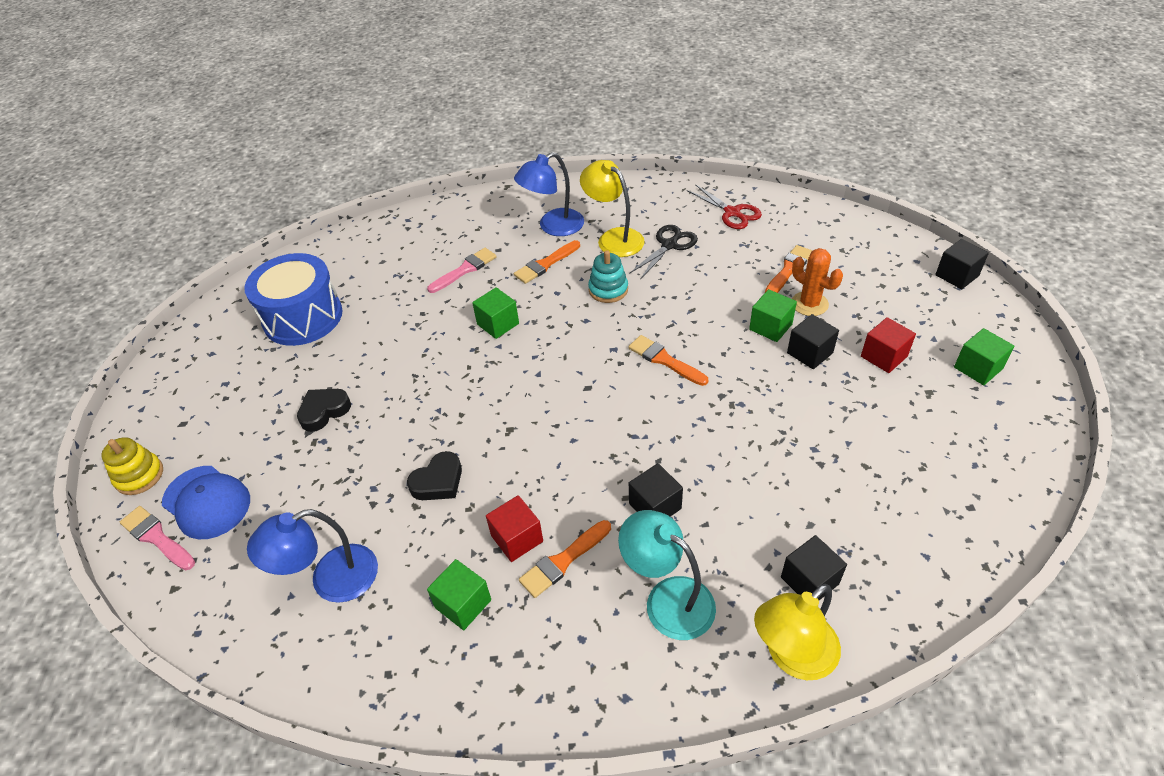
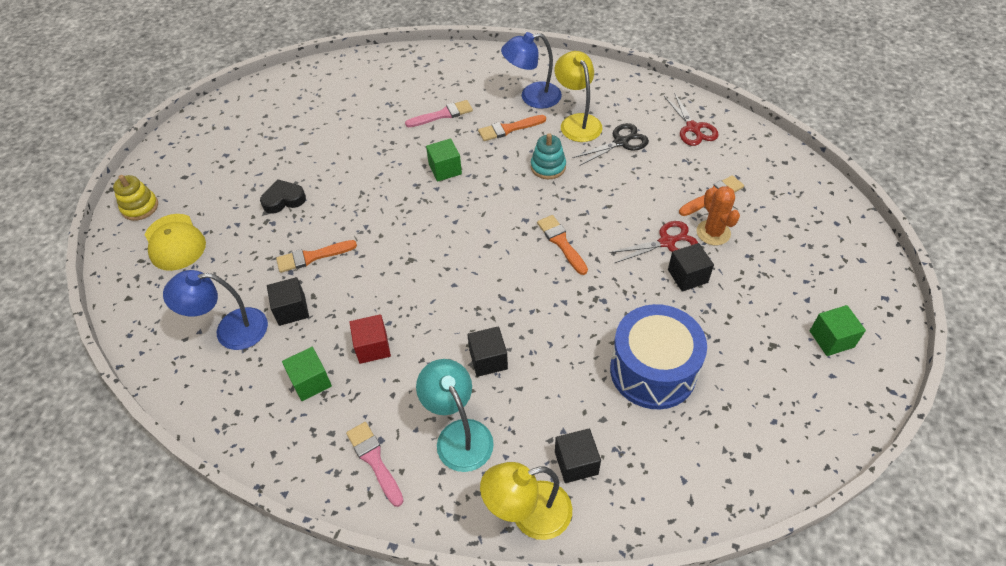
camera: 20 degrees right, 5 degrees up
pink brush [120,506,195,570] -> pink brush moved to [346,422,404,507]
blue cap [162,466,250,539] -> yellow cap [145,214,206,271]
blue drum [244,253,343,346] -> blue drum moved to [610,304,707,409]
black heart [407,451,462,500] -> none
orange brush [519,520,611,598] -> orange brush moved to [276,240,357,273]
green cube [749,289,797,342] -> red scissors [609,221,698,263]
red cube [861,317,916,373] -> none
black cube [935,239,989,289] -> black cube moved to [267,277,309,326]

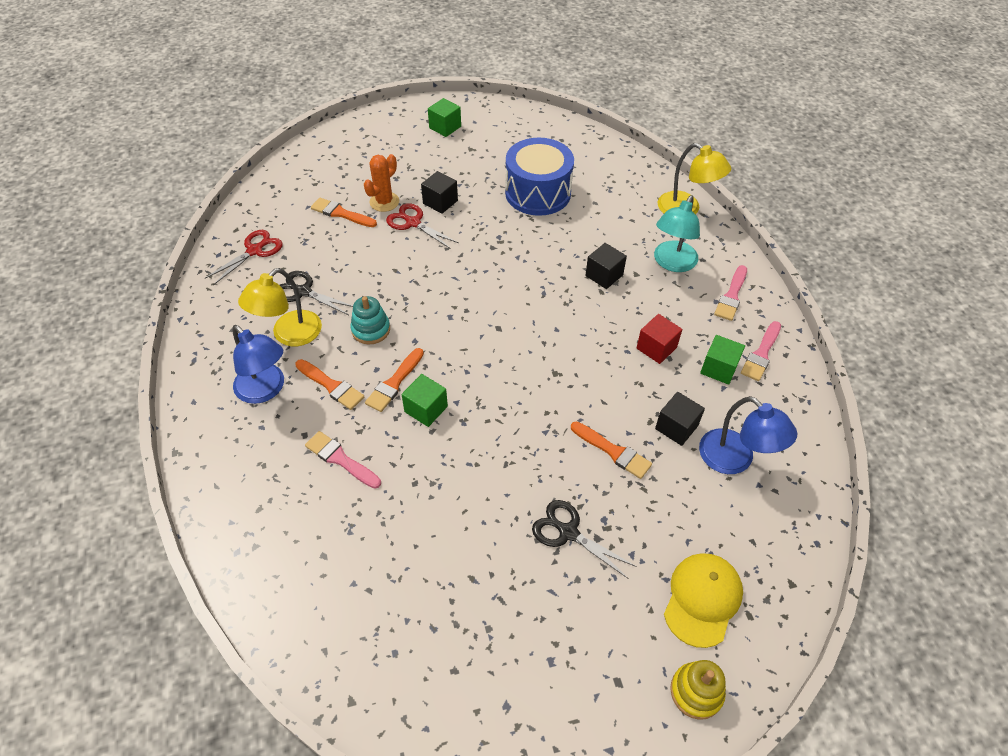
camera: 125 degrees left, 0 degrees up
black heart [260,179,306,214] -> black scissors [532,500,637,579]
orange brush [537,215,588,275] -> orange brush moved to [365,348,424,412]
black cube [555,429,601,483] -> none
none -> pink brush [741,321,781,381]

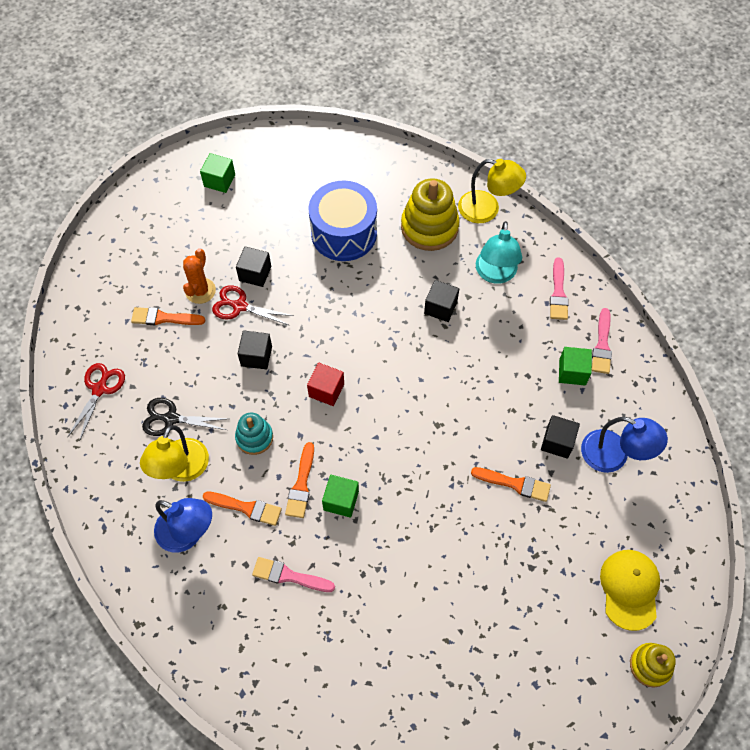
camera: 20 degrees left, 10 degrees up
black scissors [532,500,637,579] -> none
red cube [637,314,682,364] -> red cube moved to [307,363,344,406]
none -> black cube [238,330,272,369]
none -> yellow stacking toy [401,178,460,251]

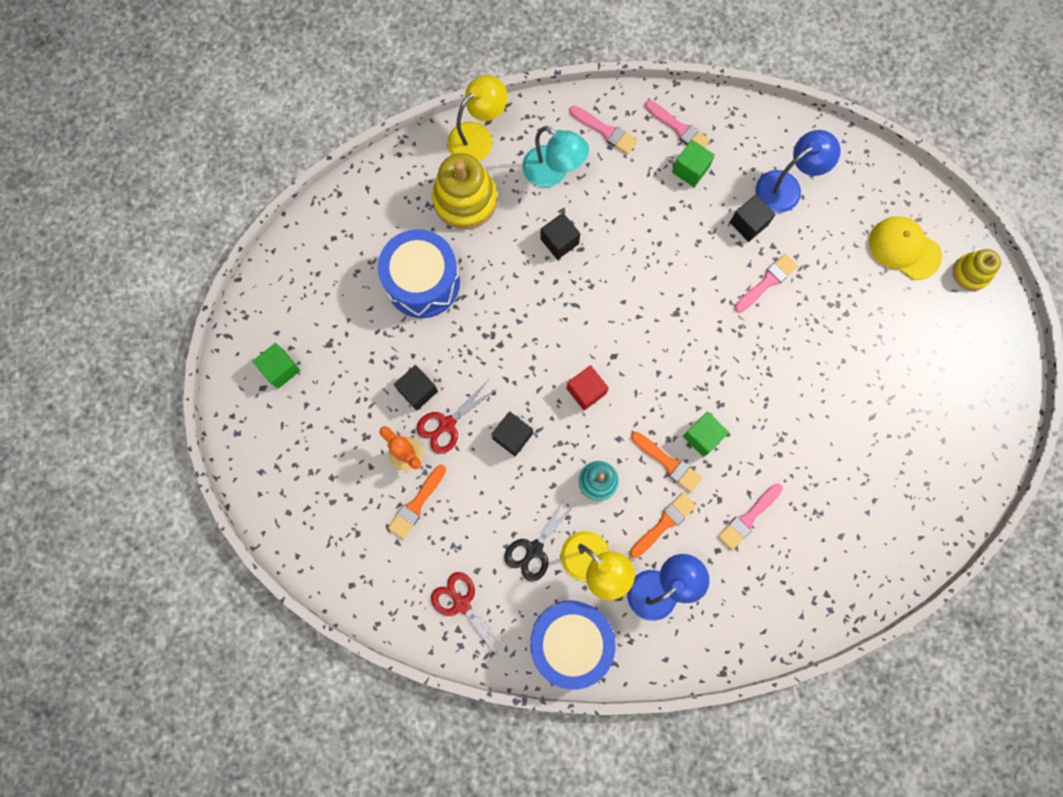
camera: 60 degrees left, 15 degrees up
orange brush [471,467,551,502] -> pink brush [735,253,798,313]
none -> blue drum [530,600,616,690]

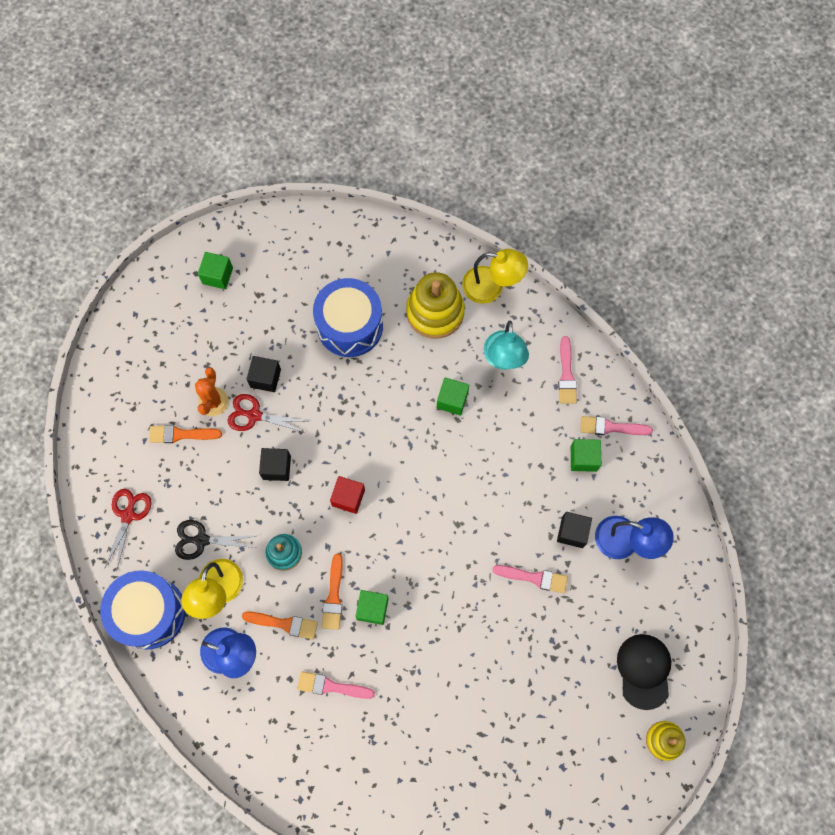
camera: 55 degrees right, 5 degrees down
black cube [540,213,580,260] -> green cube [437,377,469,416]
pink brush [645,100,710,148] -> pink brush turned 90 degrees clockwise [580,416,653,435]
yellow cap [869,216,942,280] -> black cap [617,634,671,710]

